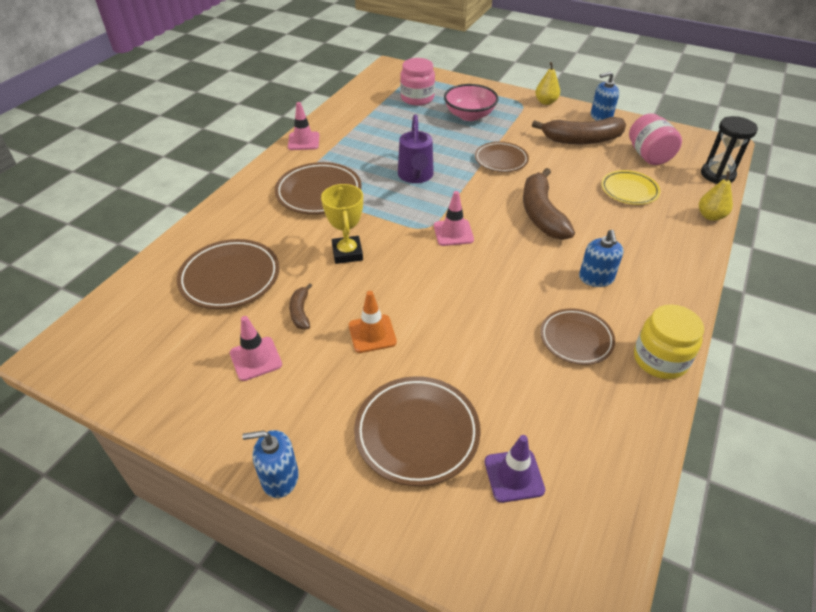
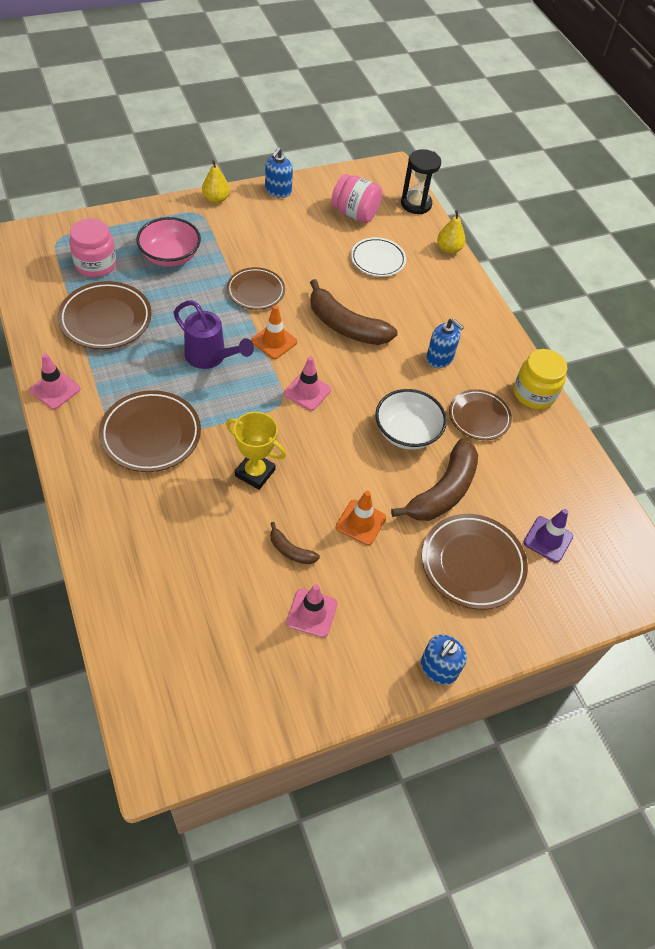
camera: 55 degrees left, 10 degrees up
brown plate [177,239,279,309] -> brown plate moved to [58,281,152,349]
brown banana [532,117,626,144] -> brown banana moved to [391,438,478,521]
yellow plate [601,170,660,205] -> white plate [351,237,406,277]
none -> orange traffic cone [251,305,297,359]
none -> white bowl [375,389,447,450]

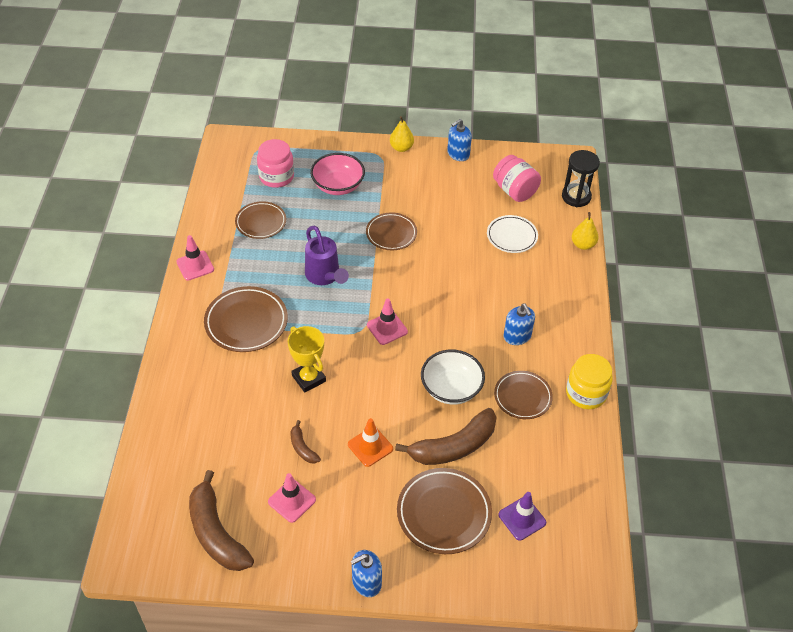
camera: 30 degrees right, 5 degrees down
brown plate [58,281,152,349] -> brown plate [235,201,286,239], size x0.67
orange traffic cone [251,305,297,359] -> none
brown banana [310,279,398,345] -> brown banana moved to [189,470,254,571]

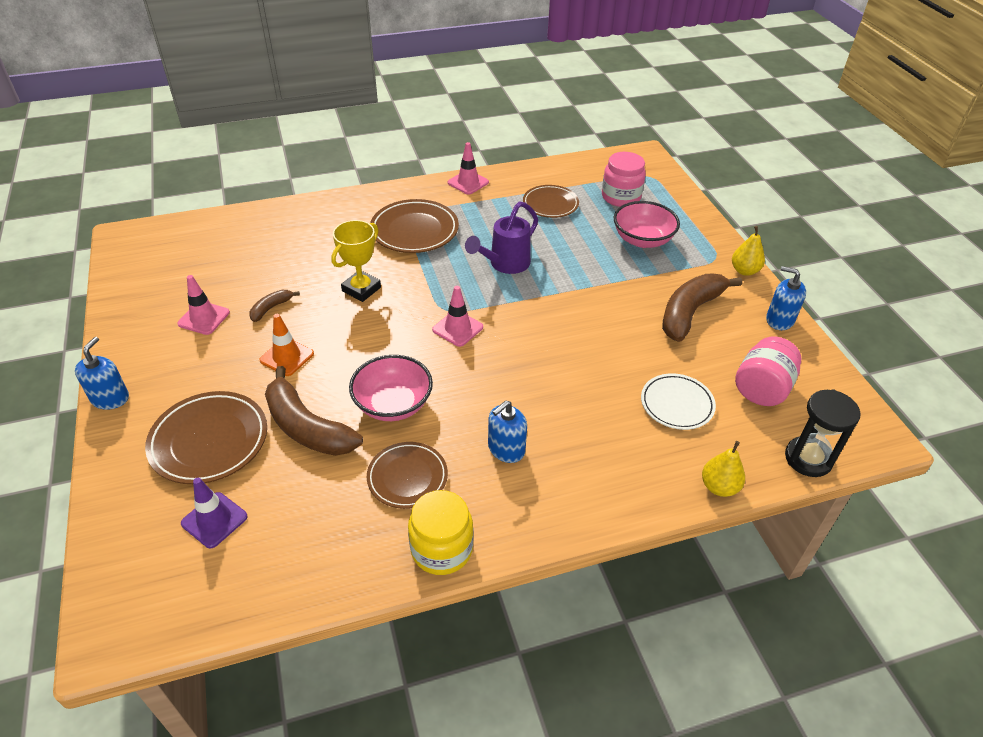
camera: 70 degrees right, 5 degrees down
brown banana [189,470,254,571] -> brown banana moved to [662,274,742,342]
blue soap dispenser [351,550,382,597] -> blue soap dispenser turned 60 degrees clockwise [75,337,129,410]
brown plate [366,212,417,250] -> none
white bowl [421,350,485,404] -> pink bowl [349,355,433,421]

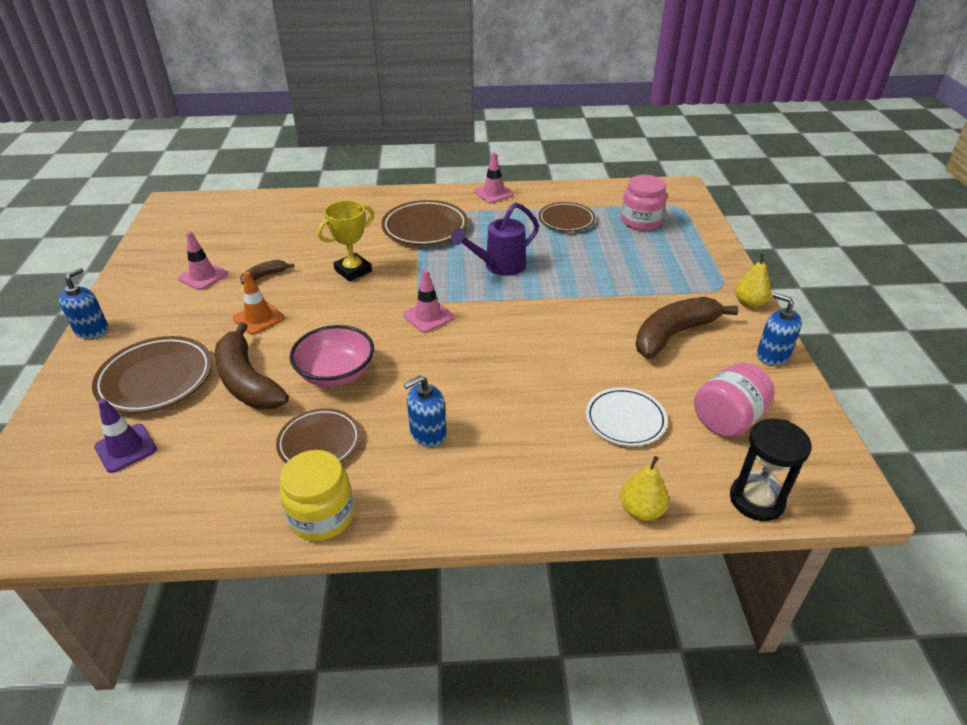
camera: 15 degrees right, 5 degrees down
pink bowl [614,201,680,248] -> none

